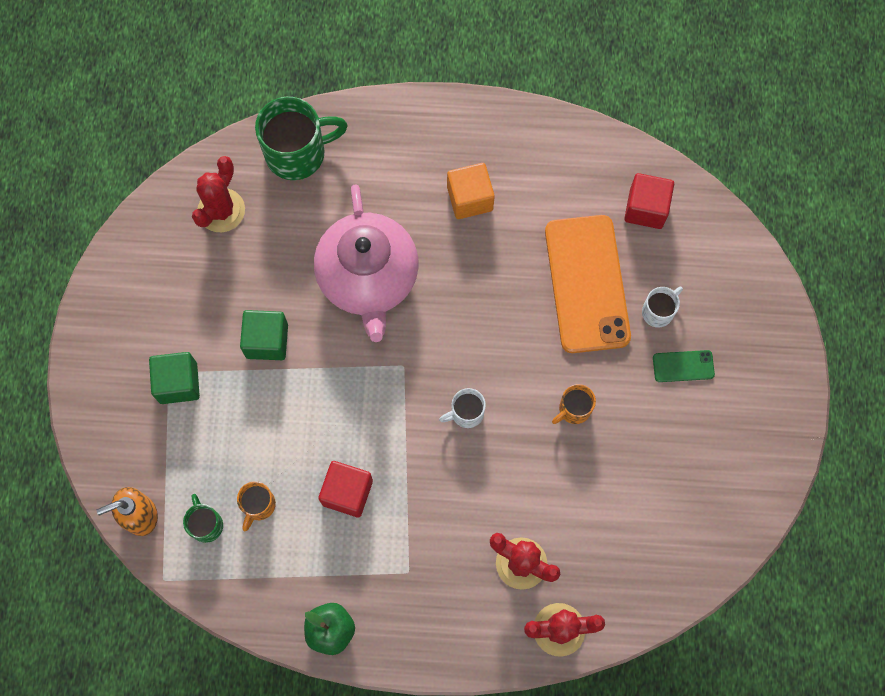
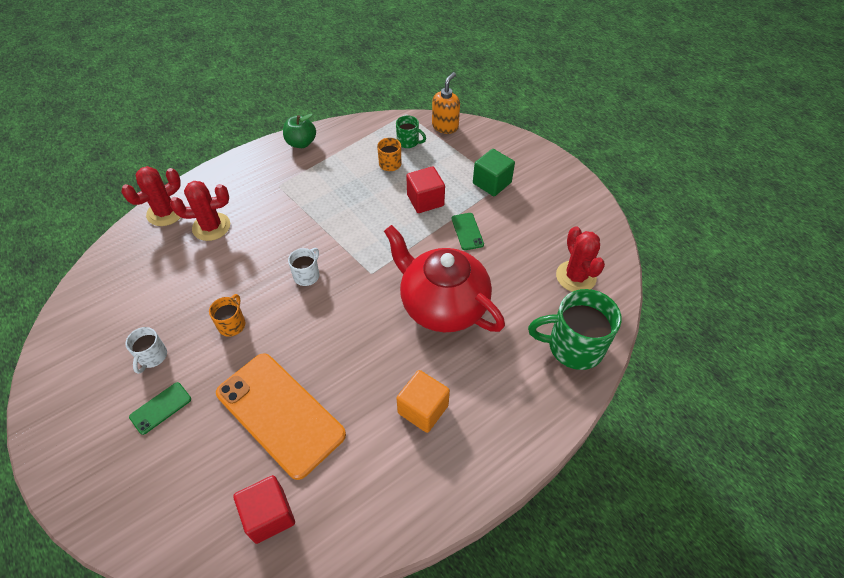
camera: 140 degrees right, 20 degrees down
green cube [240,310,288,360] -> green phone [452,213,484,250]
green mug [255,97,348,180] -> green mug turned 60 degrees clockwise [528,289,622,370]
pink teapot [314,185,419,342] -> red teapot [384,225,505,332]
red cube [319,461,373,517] -> red cube moved to [406,166,445,213]
white mug [642,287,683,328] -> white mug moved to [125,327,167,374]

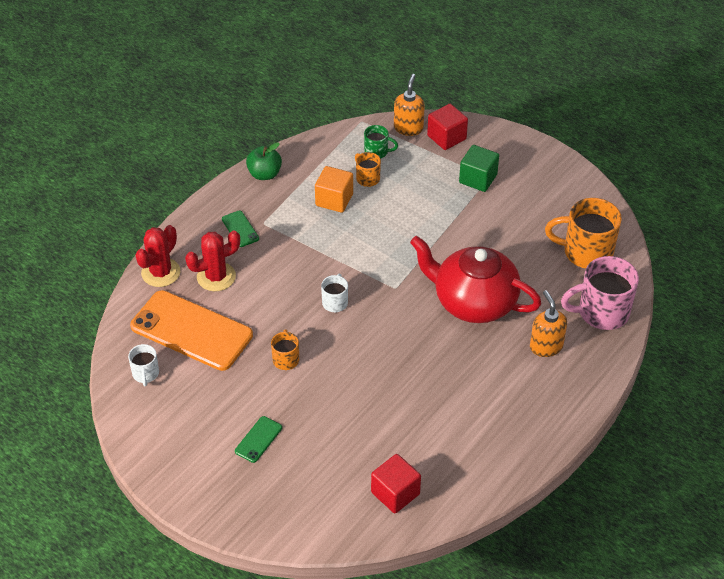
camera: 15 degrees left, 5 degrees down
white mug [125,327,167,374] -> white mug moved to [128,344,159,386]
orange phone [216,353,346,480] -> orange phone moved to [130,290,253,371]
orange cube [396,370,450,433] -> orange cube moved to [315,166,353,213]
red cube [406,166,445,213] -> red cube moved to [427,104,468,150]
green phone [452,213,484,250] -> green phone moved to [222,210,259,247]
green mug [528,289,622,370] -> pink mug [561,256,639,330]
red cactus [556,226,605,292] -> orange mug [545,198,622,268]
none -> orange soap dispenser [530,290,567,357]

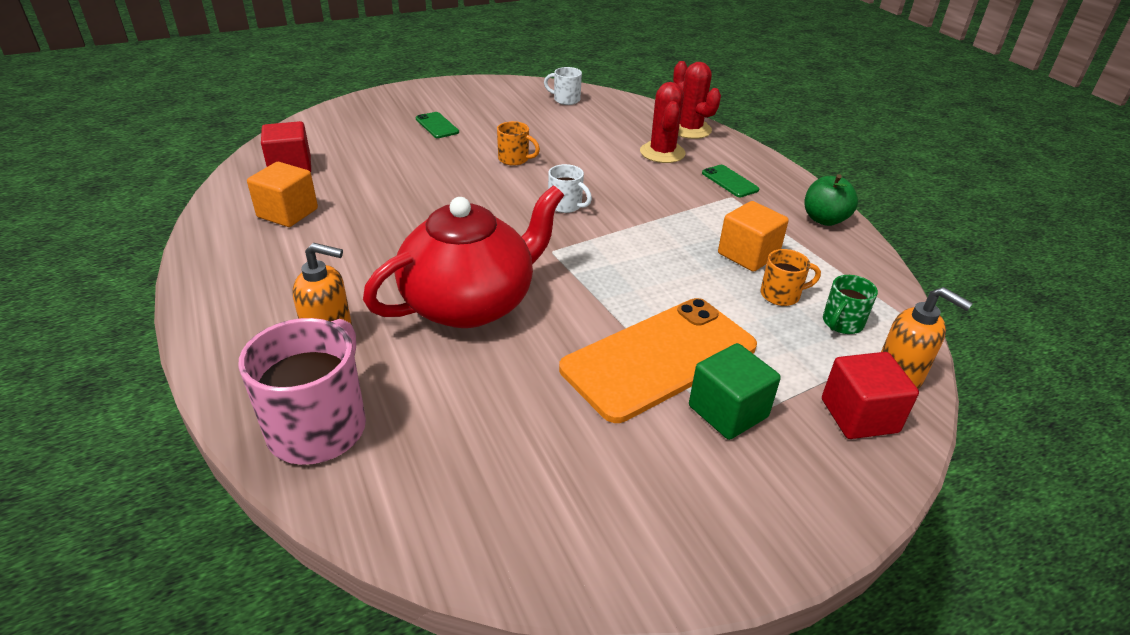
camera: 115 degrees right, 10 degrees down
orange phone [130,290,253,371] -> orange phone moved to [559,298,757,423]
green phone [222,210,259,247] -> green phone turned 60 degrees clockwise [702,165,759,197]
orange mug [545,198,622,268] -> none
none -> orange cube [247,162,318,227]

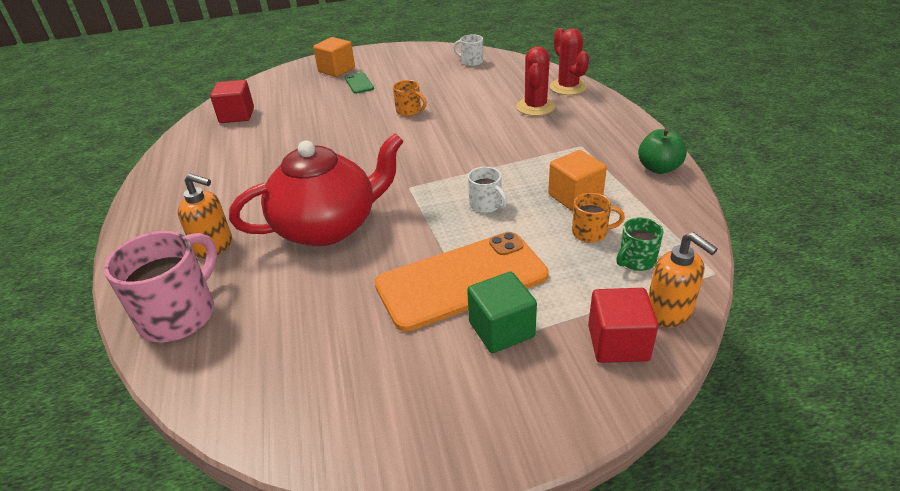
camera: 15 degrees right, 0 degrees up
orange cube [247,162,318,227] -> orange cube moved to [313,37,355,77]
white mug [548,164,592,213] -> white mug moved to [468,167,507,213]
green phone [702,165,759,197] -> none

